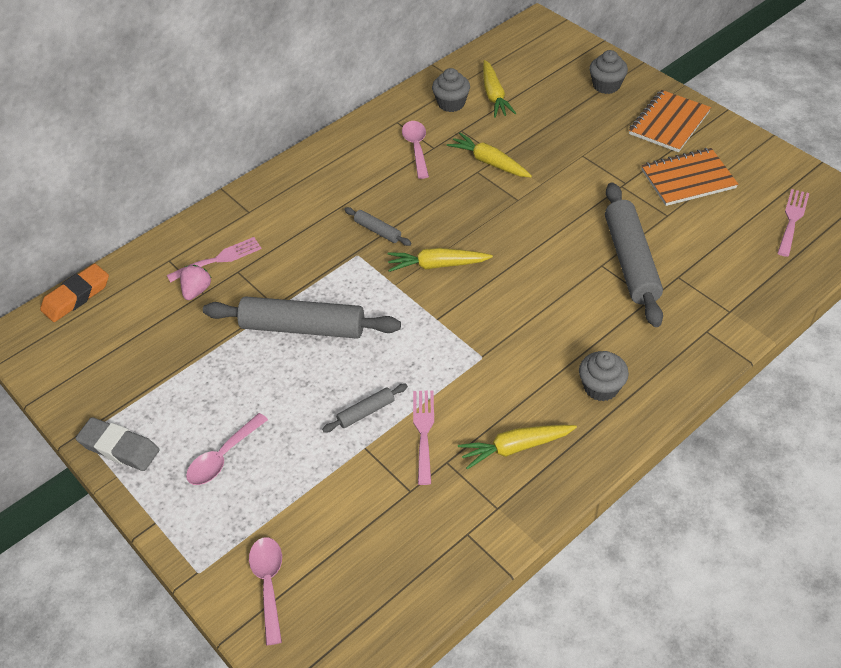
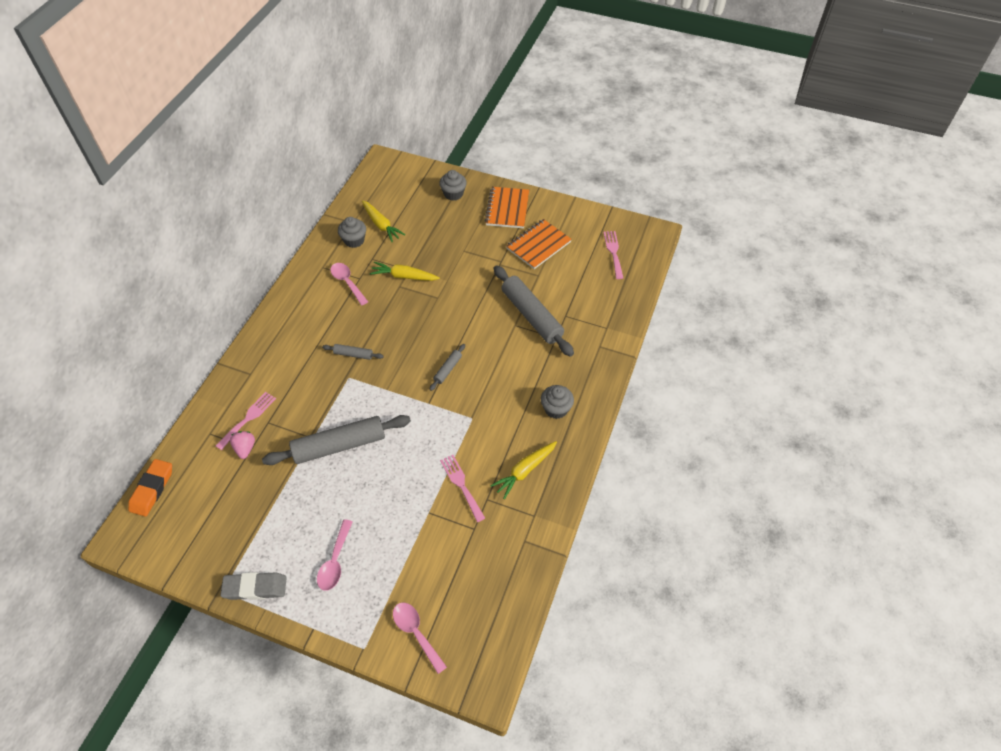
camera: 30 degrees left, 5 degrees up
grey rolling pin [322,384,408,433] -> grey rolling pin moved to [430,344,465,391]
yellow carrot [388,248,493,272] -> none

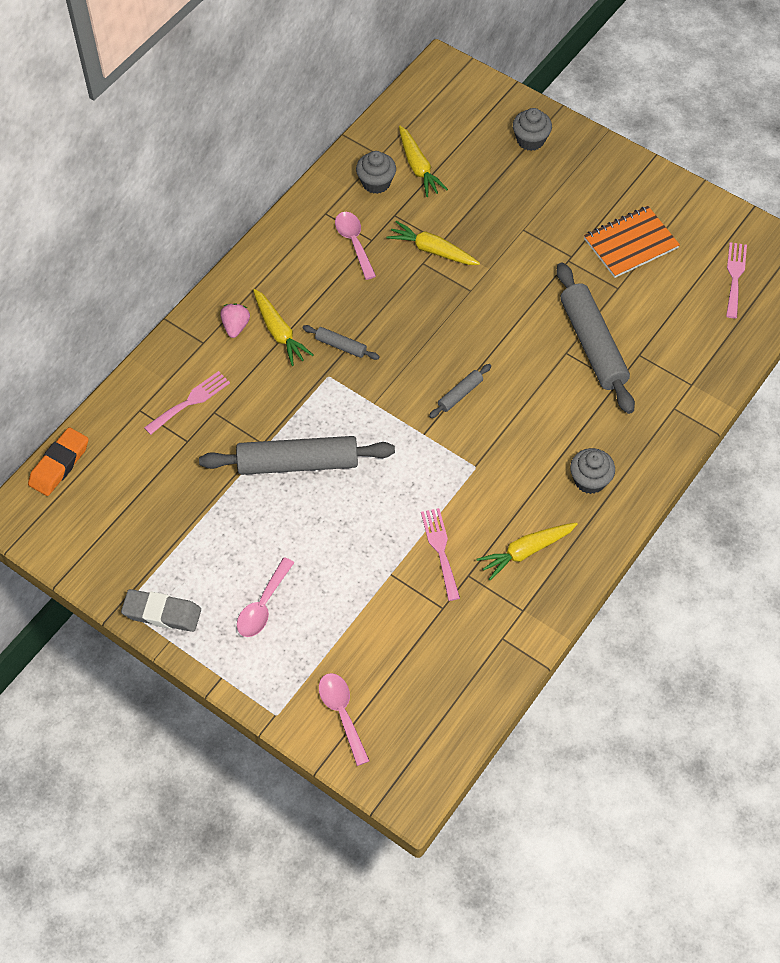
camera: 15 degrees right, 5 degrees up
pink strawberry [230,431,255,459] -> pink strawberry moved to [220,303,250,338]
orange notebook [485,187,529,228] -> none
none -> yellow carrot [253,289,313,366]

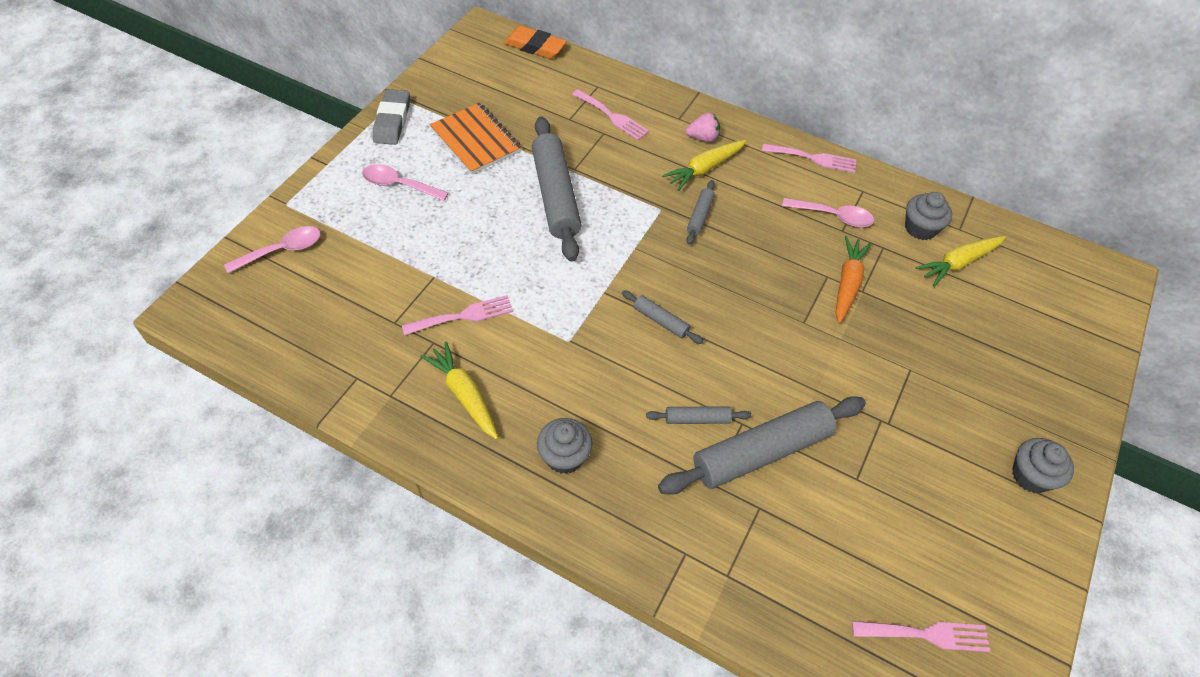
camera: 80 degrees right, 5 degrees down
pink spoon [335,212,376,280] -> pink spoon turned 45 degrees clockwise [782,198,874,227]
yellow carrot [386,221,480,265] -> orange carrot [836,236,872,323]
grey cupcake [513,108,552,151] -> grey cupcake moved to [1012,438,1074,493]
orange notebook [584,206,680,278] -> orange notebook moved to [430,103,522,174]
none -> grey rolling pin [646,406,751,424]
none -> pink fork [762,144,856,173]

